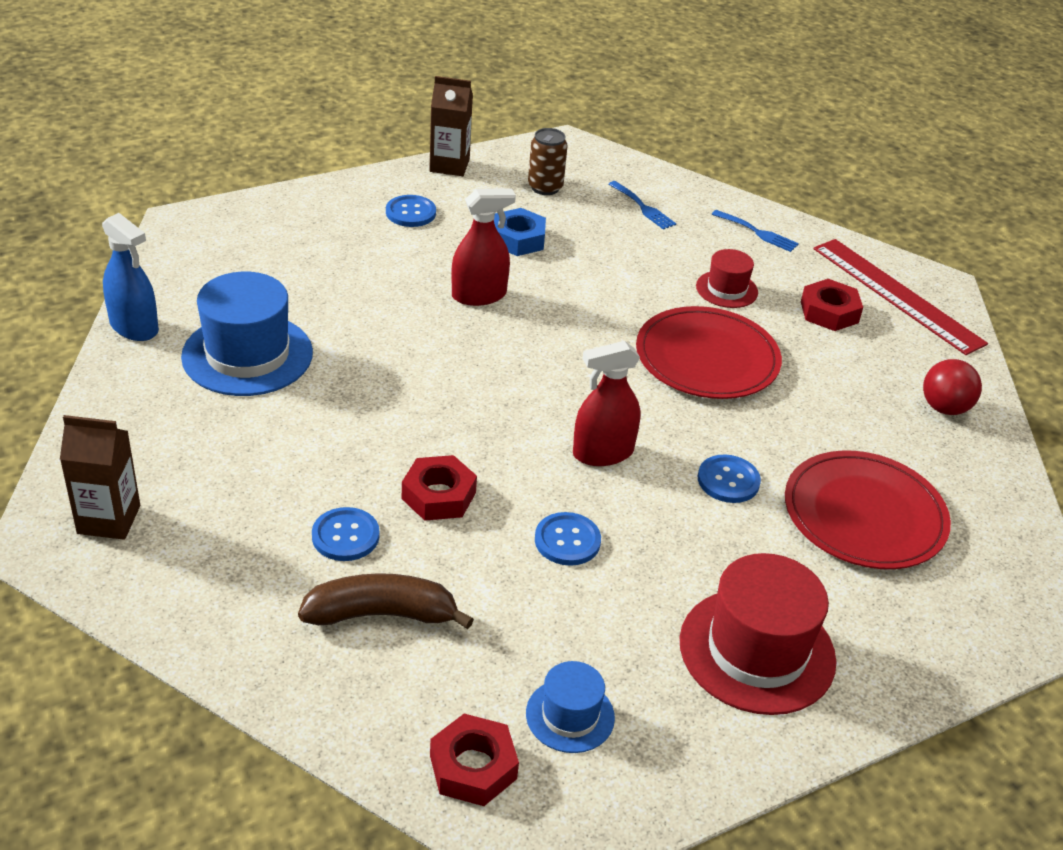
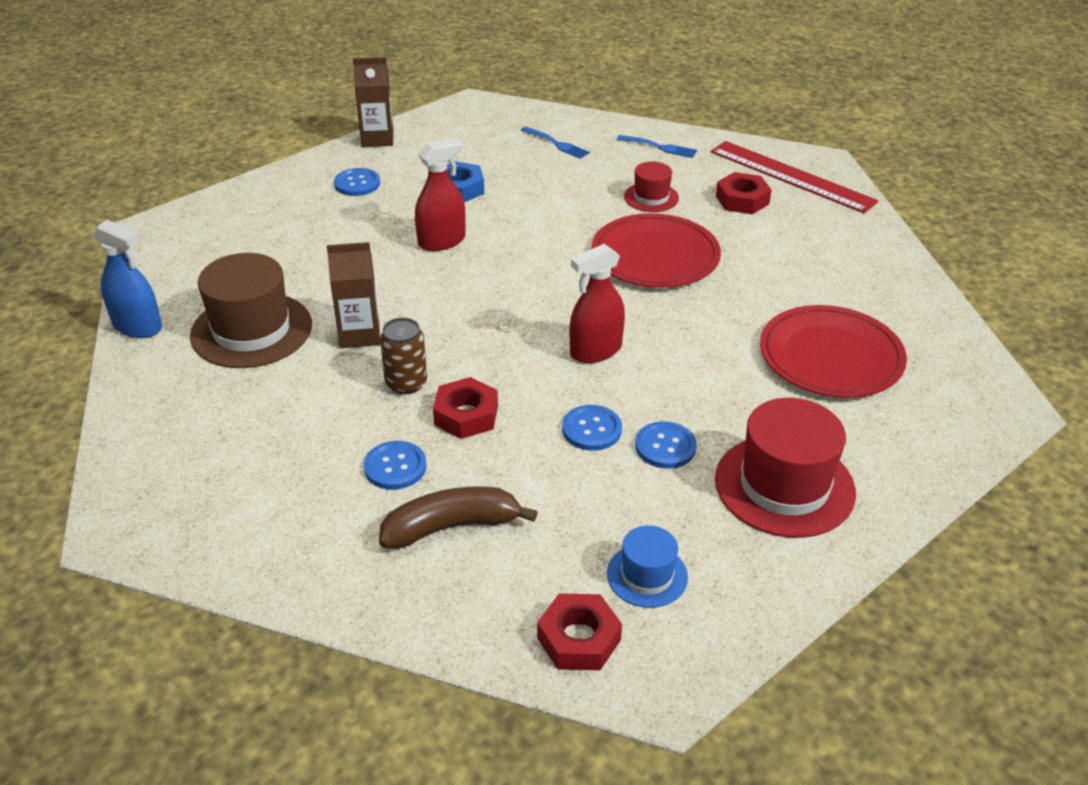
camera: 10 degrees left, 0 degrees up
brown carton [60,415,140,540] -> brown carton moved to [327,242,380,348]
blue hat [181,272,313,396] -> brown hat [190,253,312,368]
brown can [528,128,568,195] -> brown can moved to [380,317,427,394]
blue button [698,454,761,503] -> blue button moved to [635,421,697,469]
red ball [923,359,982,415] -> none

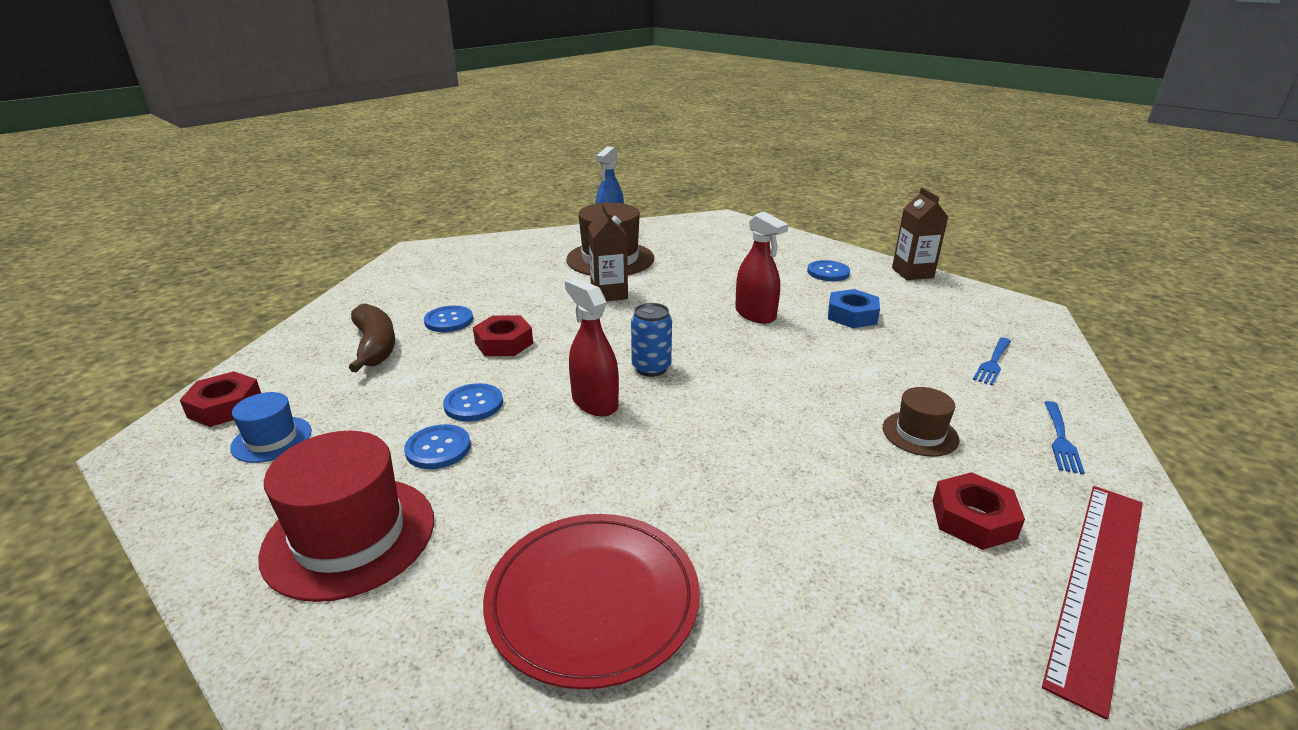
camera: 85 degrees right, 10 degrees down
brown can [380,317,427,394] -> none
red plate [592,213,721,288] -> none
red hat [624,162,679,212] -> brown hat [883,387,960,457]
none -> blue can [631,303,672,377]

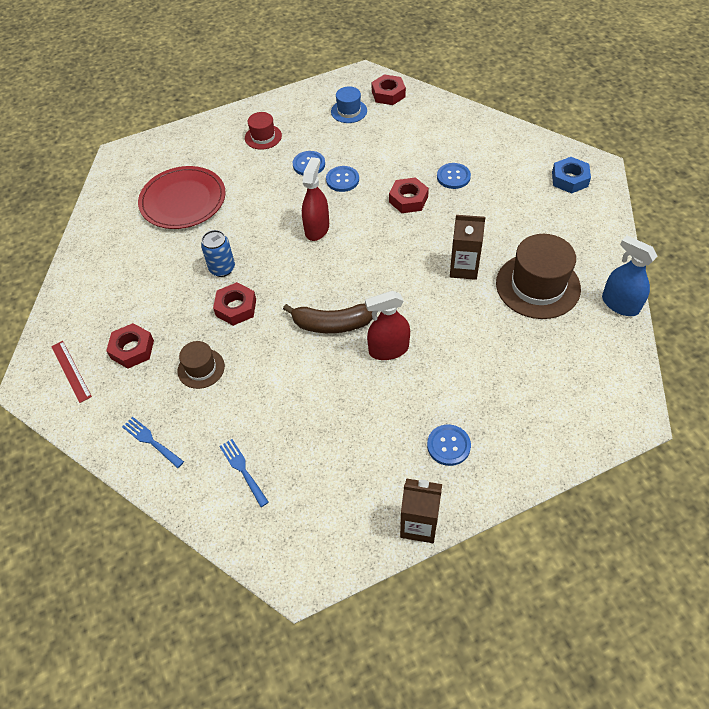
camera: 115 degrees right, 25 degrees up
red hat [258,431,434,602] -> red hat [245,112,282,150], size x0.54
brown banana [349,304,395,372] -> brown banana moved to [283,303,373,333]
red spray bottle [565,278,619,416] -> red spray bottle turned 60 degrees counterclockwise [302,157,329,241]
blue can [631,303,672,377] -> blue can moved to [201,230,235,277]
blue nut [828,289,880,328] -> blue nut moved to [552,157,591,194]
red ruler [1042,486,1143,720] -> red ruler [51,341,92,403], size x0.51
none -> red nut [213,282,256,326]

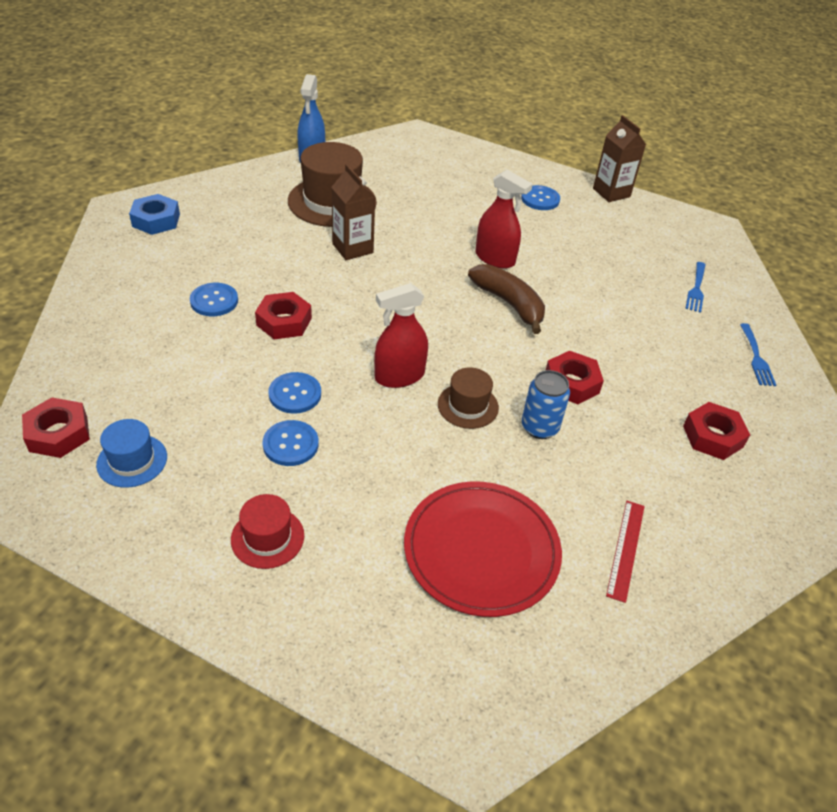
camera: 135 degrees left, 10 degrees down
red ruler [51,341,92,403] -> red ruler moved to [606,501,645,603]
brown hat [178,341,225,389] -> brown hat moved to [438,367,499,429]

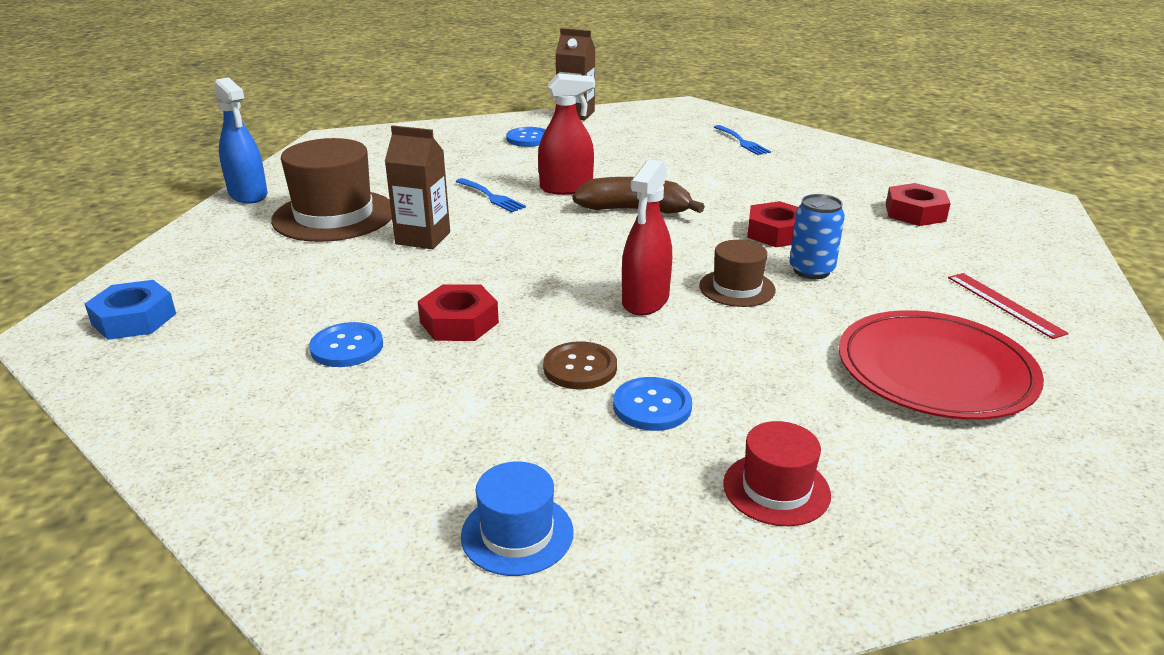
camera: 40 degrees left, 15 degrees down
red nut [22,397,90,458] -> none
blue button [269,372,321,414] -> brown button [543,341,617,389]
blue fork [740,323,776,386] -> blue fork moved to [455,178,526,212]

